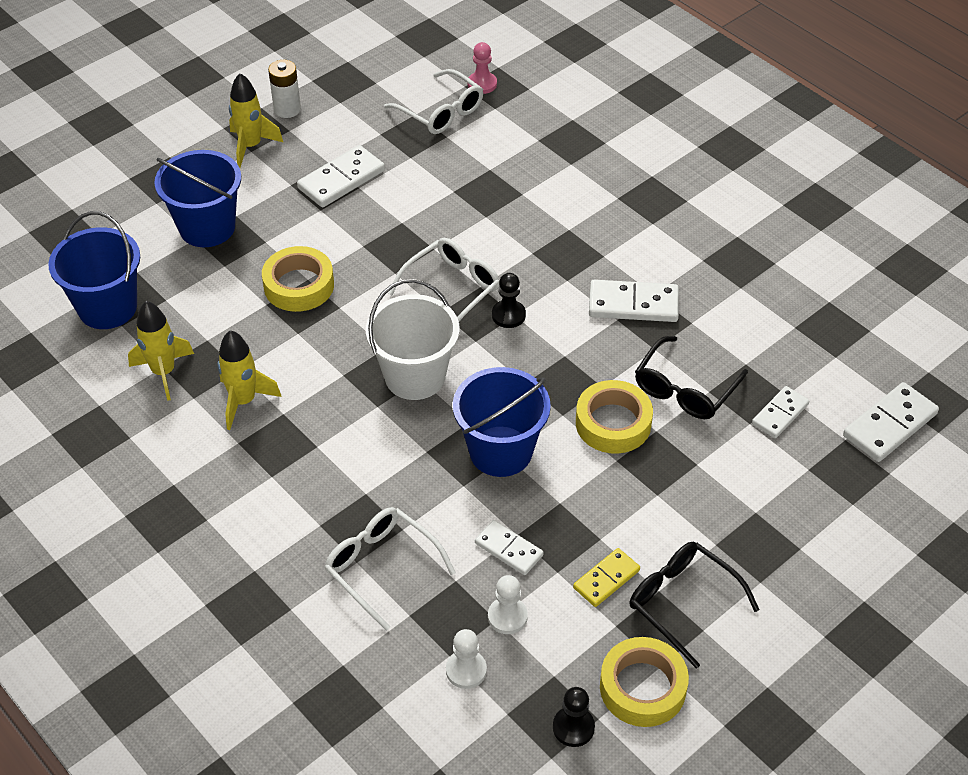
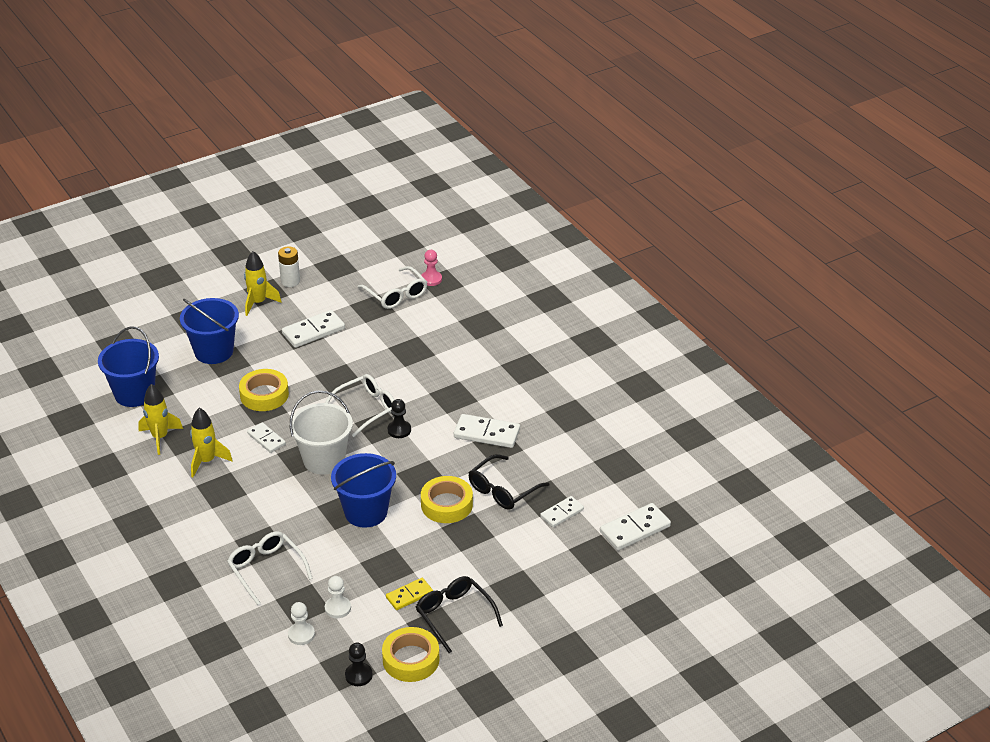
camera: 10 degrees right, 10 degrees down
white domino [475,520,544,575] -> white domino moved to [247,422,286,453]

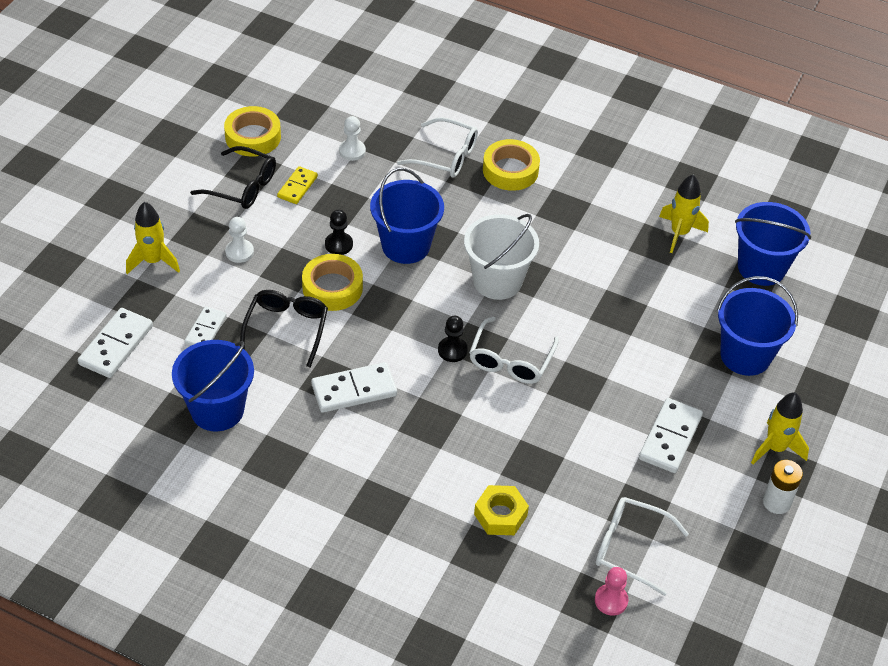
camera: 145 degrees right, 10 degrees up
yellow rocket [190,408,233,477] -> yellow rocket moved to [126,201,180,274]
yellow tape [239,369,289,411] -> yellow tape moved to [483,139,540,191]
white domino [247,422,286,453] -> none
white pawn [288,602,315,645] -> white pawn moved to [225,217,254,263]
black pawn [345,643,373,686] -> black pawn moved to [325,210,353,255]
none -> blue bucket [172,340,254,431]
none -> yellow nut [474,485,529,535]

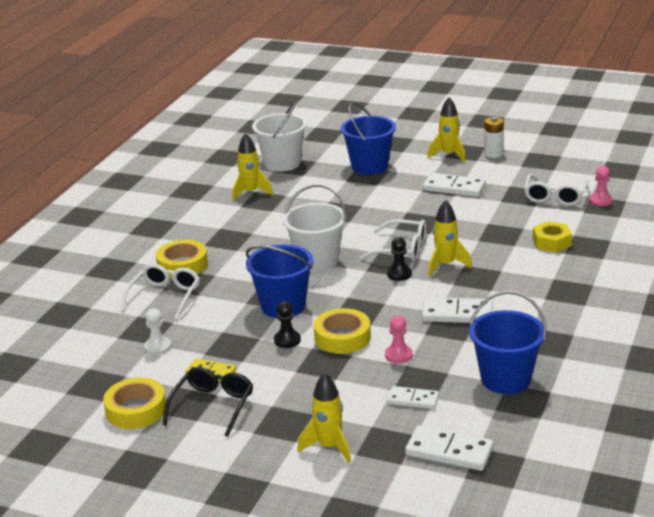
camera: 90 degrees left, 20 degrees down
white pawn [225,217,254,263] -> none
black glasses [240,290,328,368] -> pink pawn [385,316,413,364]
white domino [311,362,397,413] -> white domino turned 60 degrees counterclockwise [422,297,493,323]
blue bucket [735,202,811,286] -> white bucket [252,101,307,172]
none -> yellow rocket [428,200,472,276]

